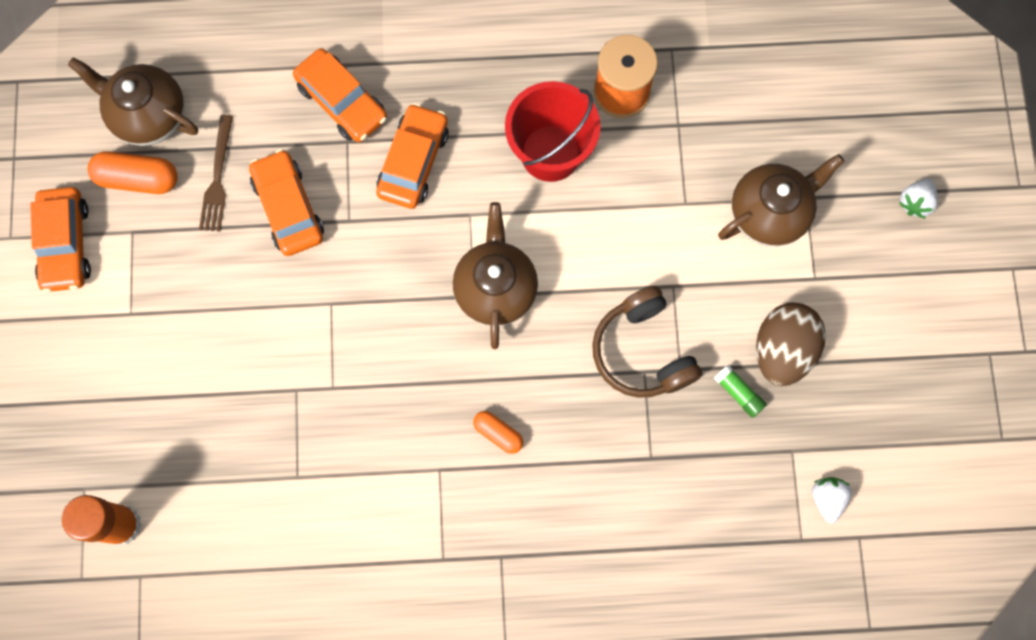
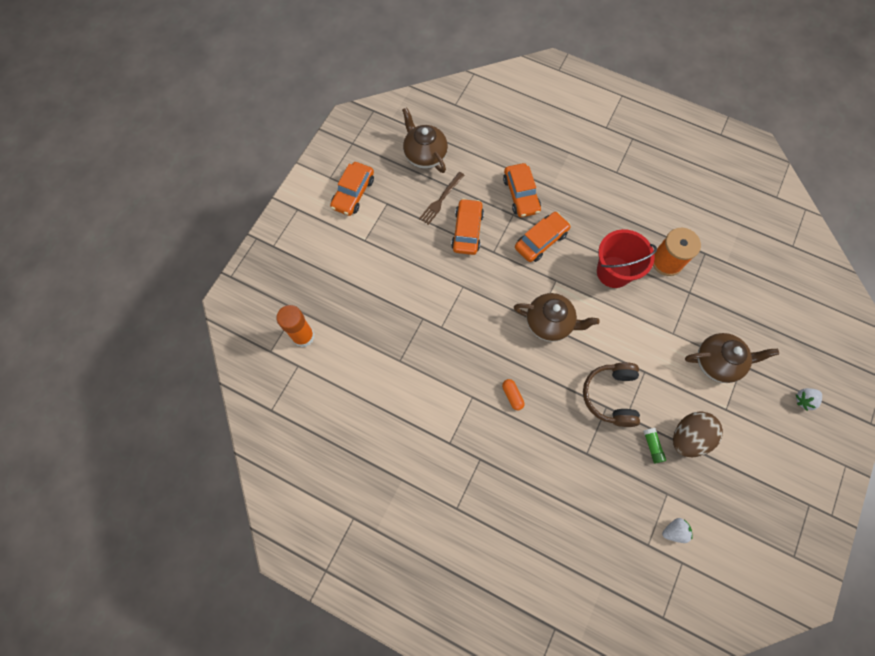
camera: 30 degrees right, 5 degrees down
orange capsule [88,151,178,194] -> none
brown teapot [453,202,538,349] -> brown teapot turned 75 degrees clockwise [514,293,600,342]
white strawberry [812,477,852,523] -> white strawberry turned 45 degrees clockwise [662,518,692,543]

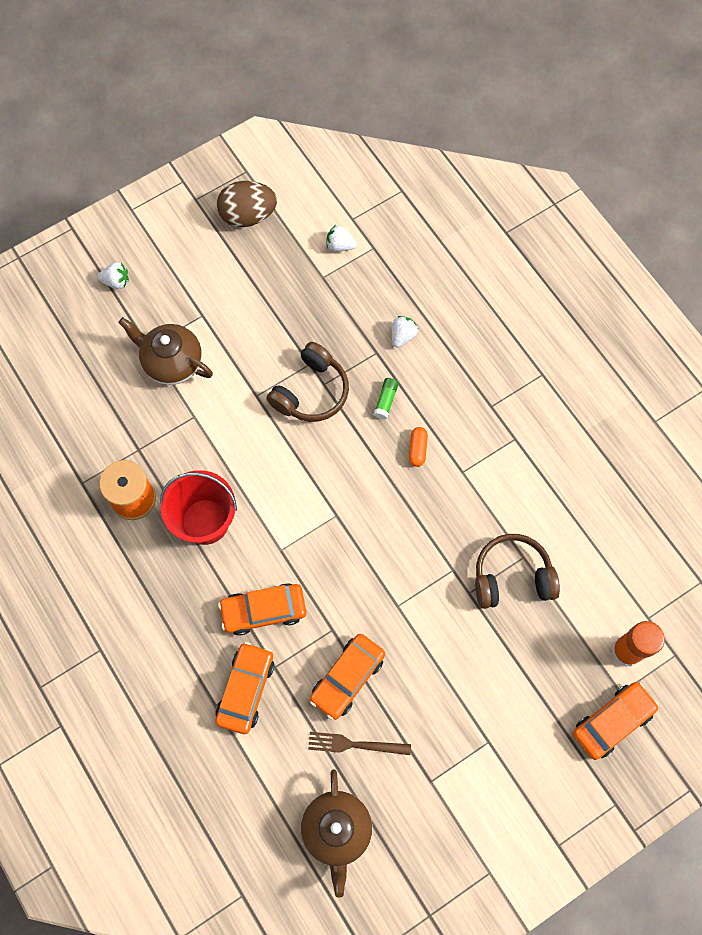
camera: 150 degrees left, 0 degrees up
orange car [330,162,374,216] -> orange car moved to [573,682,659,760]
brown fork [419,172,464,225] -> brown fork turned 150 degrees counterclockwise [308,732,411,755]
brown teapot [514,293,600,342] -> none
green glue stick [643,428,666,464] -> green glue stick moved to [373,378,399,420]
brown egg [673,412,723,457] -> brown egg moved to [217,181,277,227]
none -> white strawberry [392,316,418,348]
none -> brown headphones [475,534,560,609]

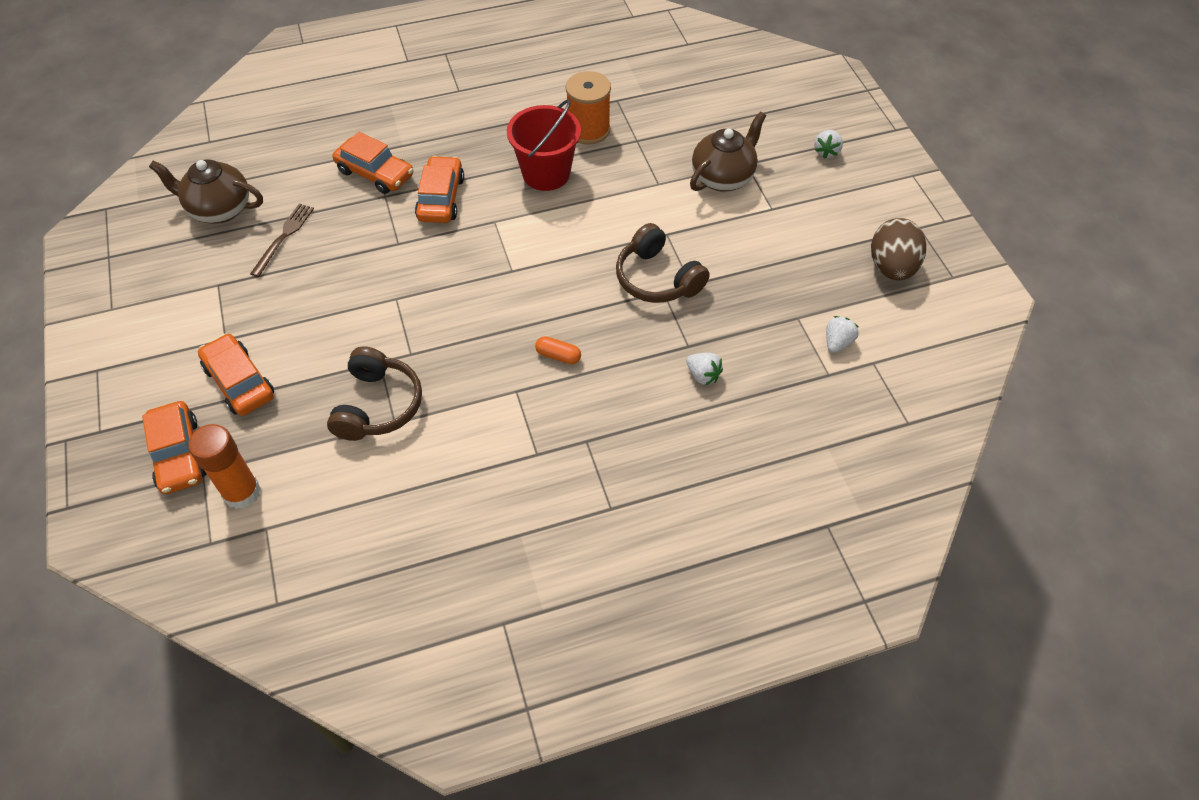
camera: 105 degrees right, 15 degrees down
orange car [310,634,385,720] -> orange car moved to [198,333,274,416]
green glue stick [373,378,399,420] -> none

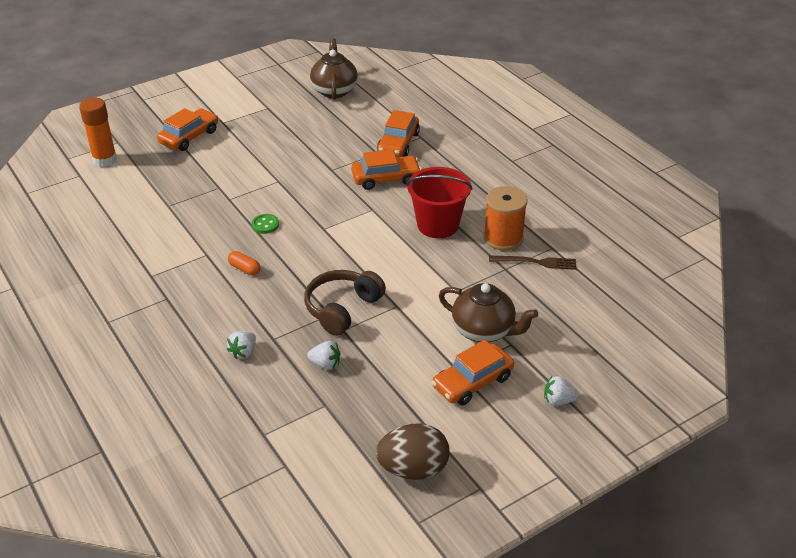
camera: 75 degrees right, 15 degrees down
orange car [142,401,206,494] -> orange car moved to [432,340,514,405]
brown fork [250,203,314,277] -> brown fork moved to [489,256,577,270]
brown headphones [327,346,422,441] -> none
orange capsule [535,336,581,364] -> orange capsule turned 60 degrees counterclockwise [228,251,261,275]
white strawberry [826,316,859,353] -> white strawberry moved to [307,341,340,370]
none -> green button [252,214,279,234]

